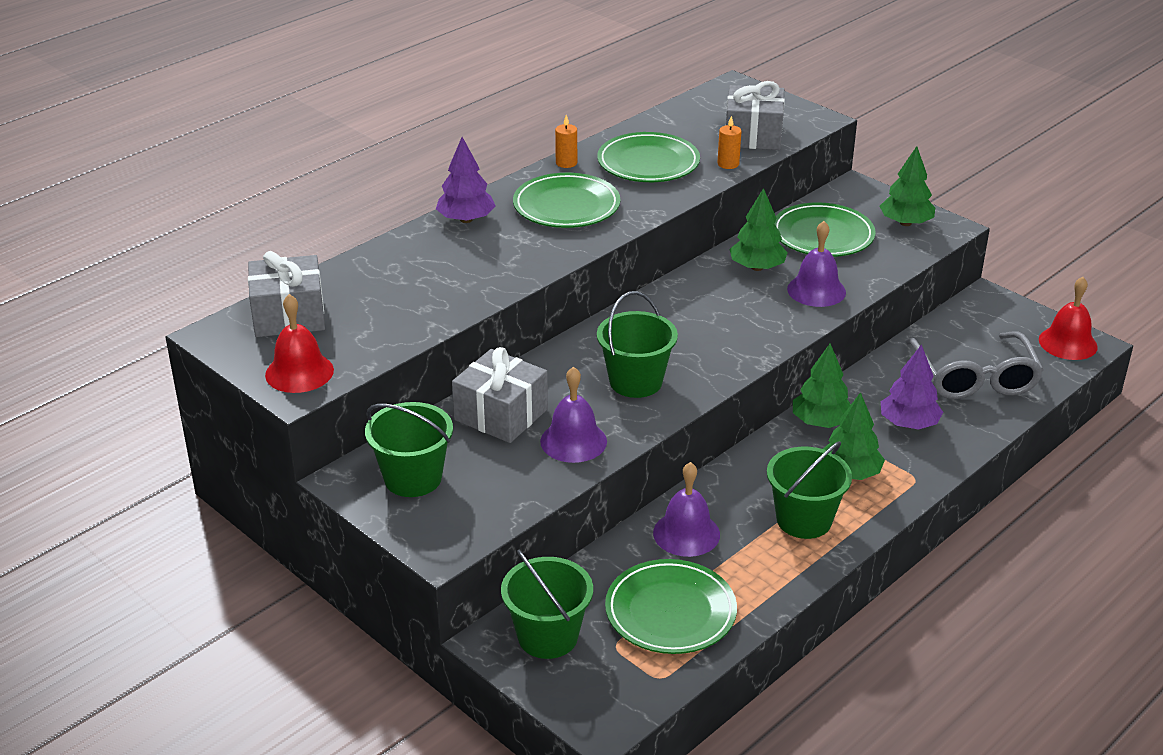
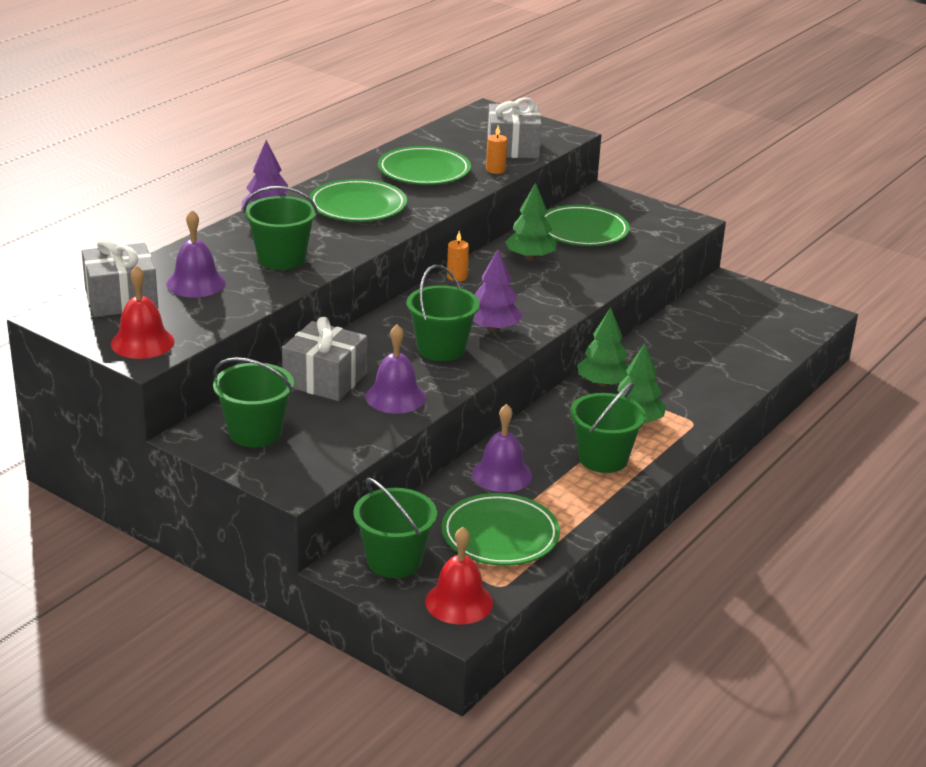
camera: 10 degrees left, 5 degrees down
orange candle [555,115,577,168] -> orange candle moved to [447,231,469,281]
purple bell [787,221,846,307] -> purple bell moved to [166,210,226,297]
green tree [879,146,935,226] -> none
purple tree [881,344,943,430] -> purple tree moved to [473,249,523,331]
grey glasses [906,332,1044,399] -> none
red bell [1039,277,1098,360] -> red bell moved to [425,527,493,624]
none -> green bucket [243,186,318,270]

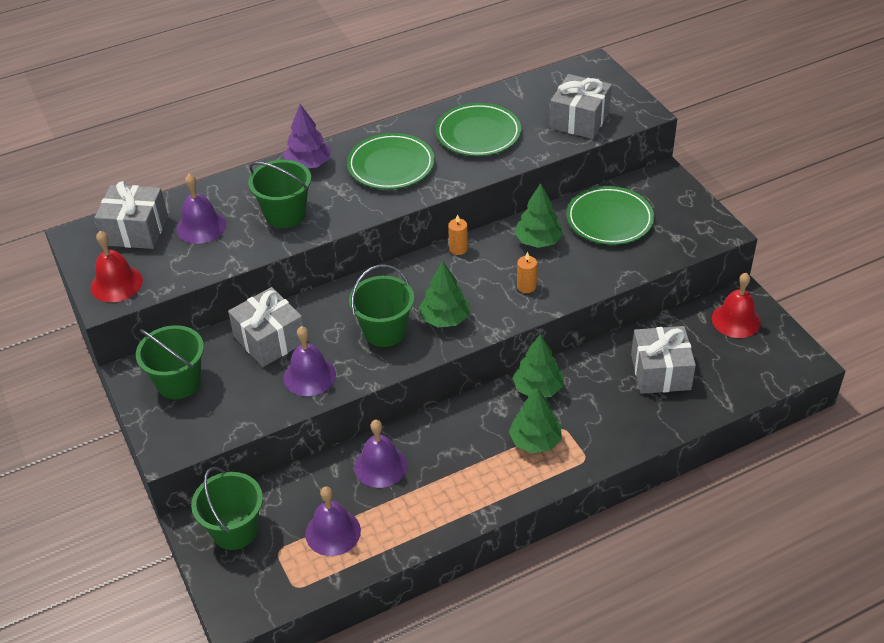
camera: 30 degrees right, 15 degrees up
red bell [425,527,493,624] -> red bell moved to [712,273,761,338]
green plate [442,493,560,566] -> purple bell [305,487,361,556]
purple tree [473,249,523,331] -> green tree [419,261,470,327]
orange candle [486,125,507,174] -> orange candle moved to [517,252,537,293]
green bucket [570,382,646,473] -> none
none -> grey gift [631,326,696,394]

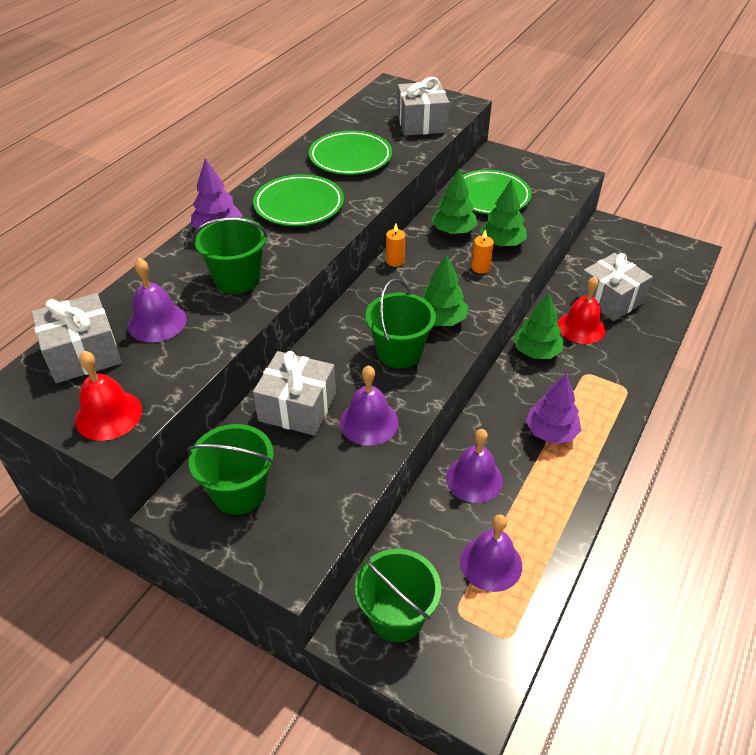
camera: 35 degrees left, 0 degrees up
green tree [509,387,562,453] -> green tree moved to [480,179,527,246]
red bell [712,273,761,338] -> red bell moved to [558,277,605,344]
none -> purple tree [526,373,581,444]

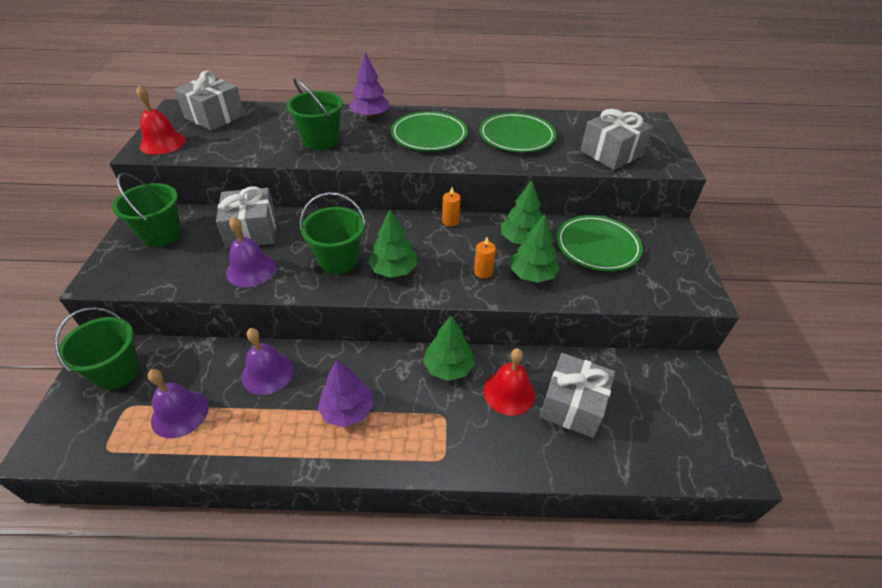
camera: 60 degrees right, 0 degrees up
purple bell [128,258,187,342] -> none

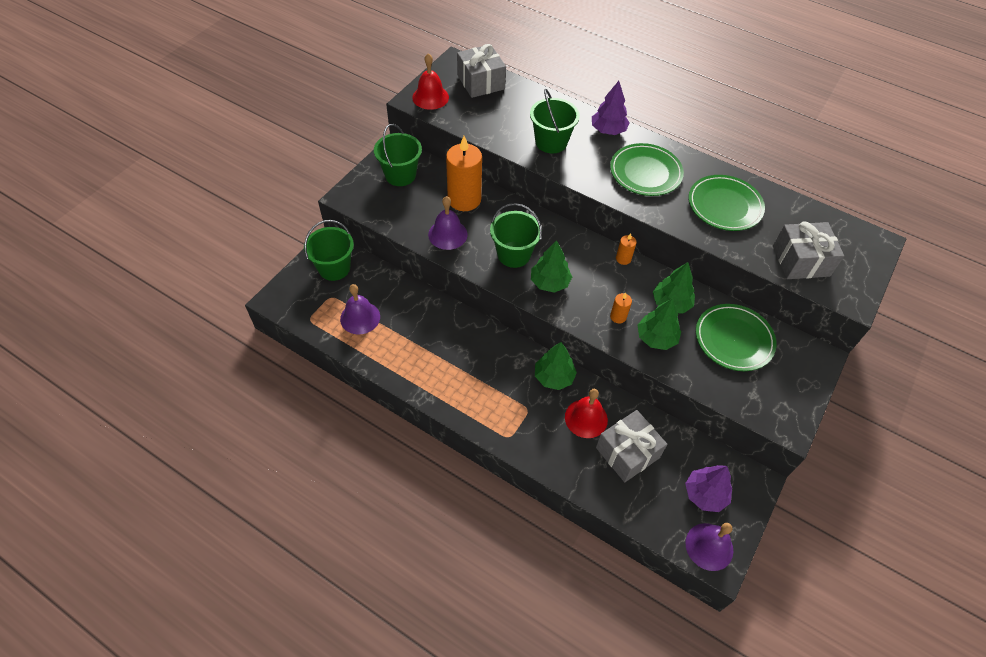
camera: 30 degrees right, 10 degrees up
grey gift [216,186,276,249] -> orange candle [446,136,482,211]
purple bell [242,328,294,395] -> purple bell moved to [685,523,733,571]
purple tree [318,360,374,427] -> purple tree moved to [685,465,732,512]

